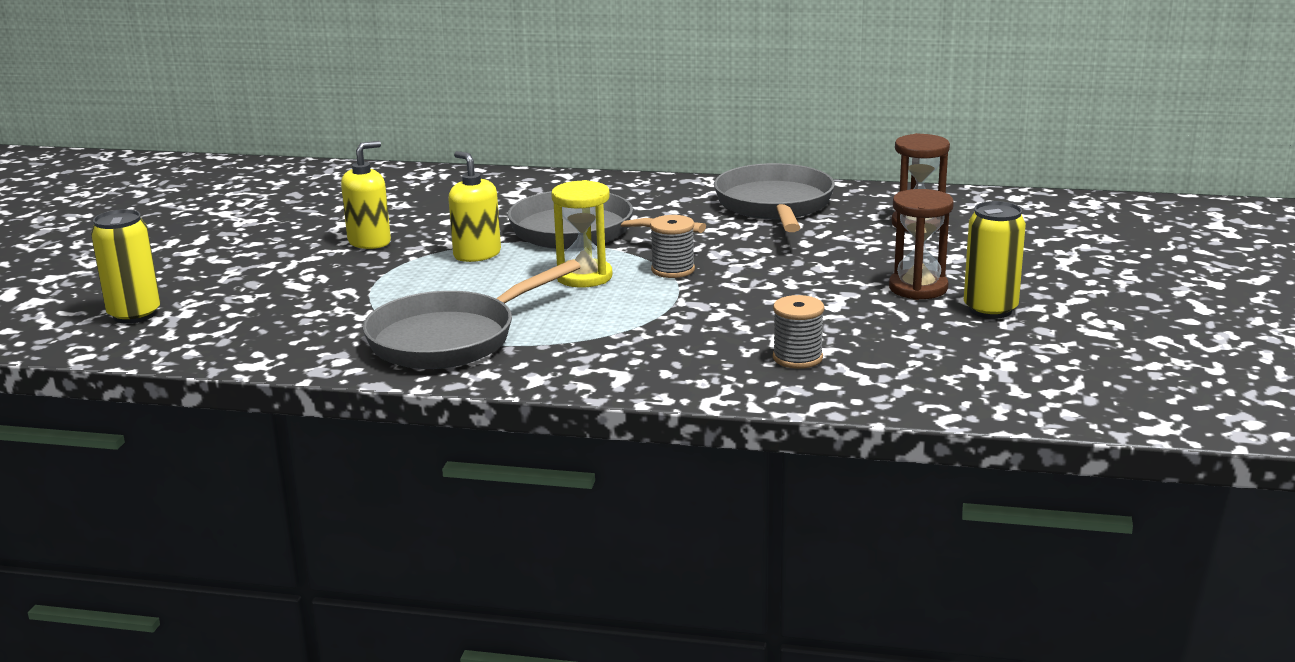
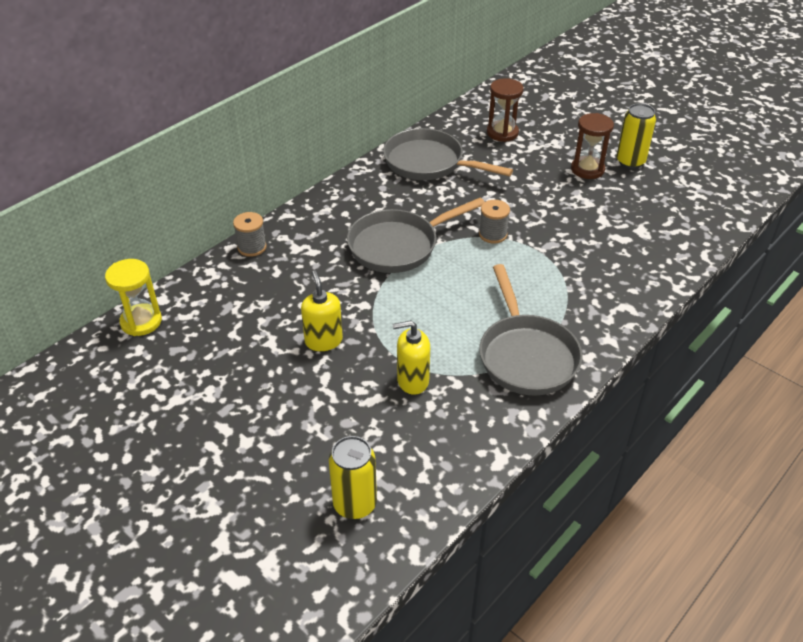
camera: 60 degrees left, 20 degrees up
yellow soap dispenser [448,151,501,262] -> yellow soap dispenser moved to [393,320,430,395]
yellow hourglass [551,180,612,288] -> yellow hourglass moved to [105,259,162,336]
grey spool [773,295,824,369] -> grey spool moved to [233,212,267,257]

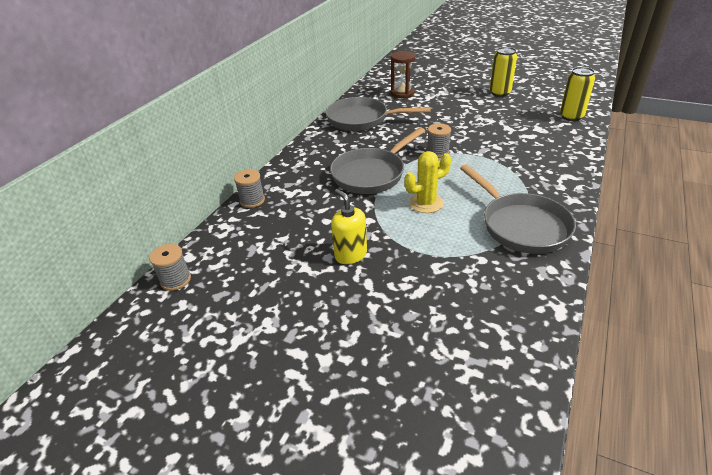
camera: 15 degrees left, 5 degrees down
yellow hourglass [105,259,162,336] -> grey spool [149,244,191,291]
yellow can [329,436,377,519] -> yellow can moved to [560,67,595,121]
yellow soap dispenser [393,320,430,395] -> none
brown hourglass [571,113,614,179] -> none
none -> yellow cactus [405,151,451,213]

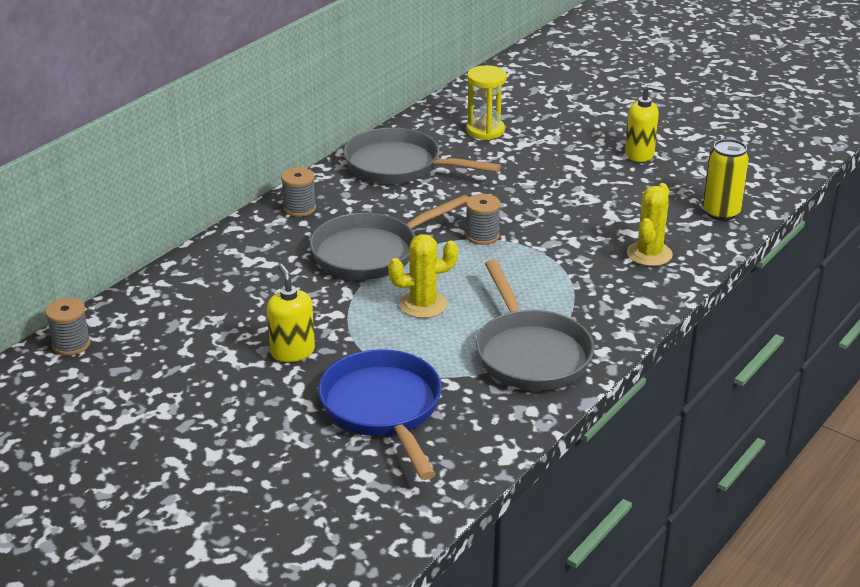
camera: 10 degrees right, 5 degrees down
grey spool [234,169,265,208] -> grey spool moved to [281,167,316,217]
brown hourglass [391,51,416,98] -> yellow hourglass [466,65,507,140]
yellow can [490,47,517,97] -> yellow soap dispenser [625,85,665,162]
none -> blue pan [318,349,442,480]
none -> yellow cactus [627,183,673,266]

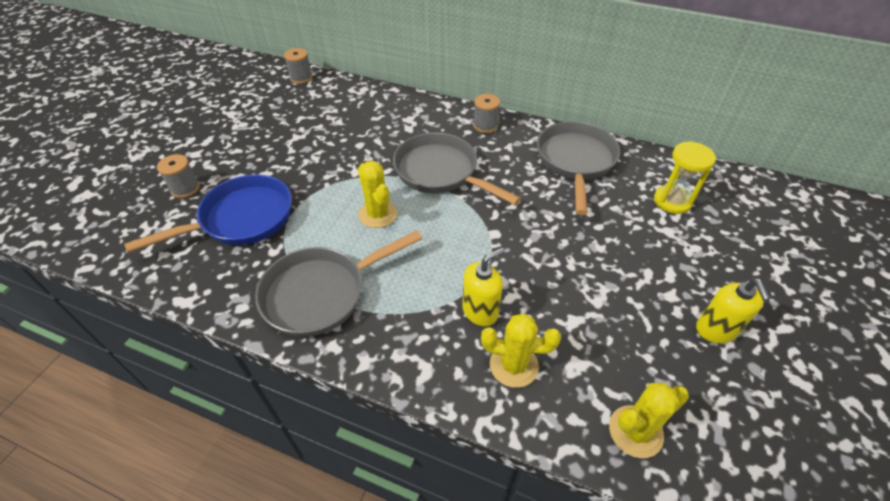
camera: 75 degrees right, 15 degrees up
yellow soap dispenser [267,264,315,362] -> yellow soap dispenser moved to [462,248,504,326]
grey spool [466,194,501,245] -> grey spool moved to [157,154,200,198]
yellow can [703,139,749,221] -> yellow cactus [609,383,689,458]

